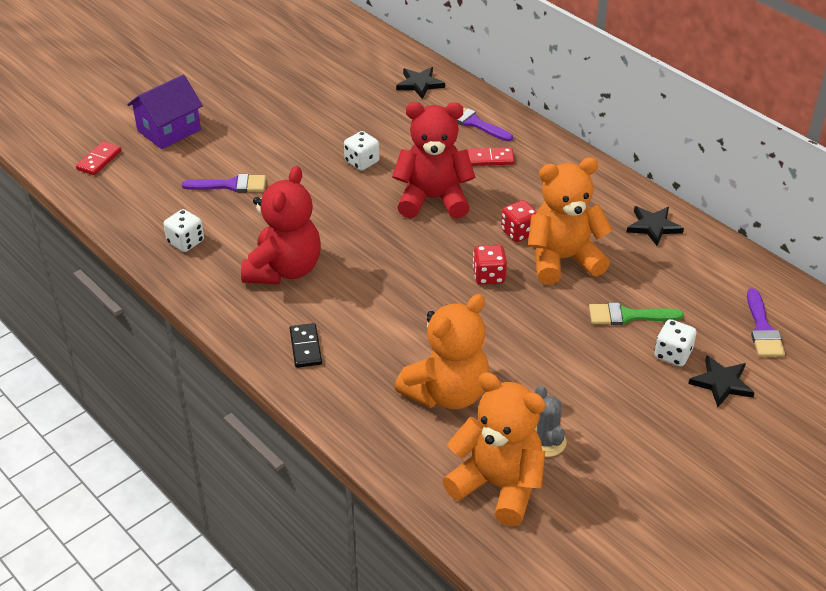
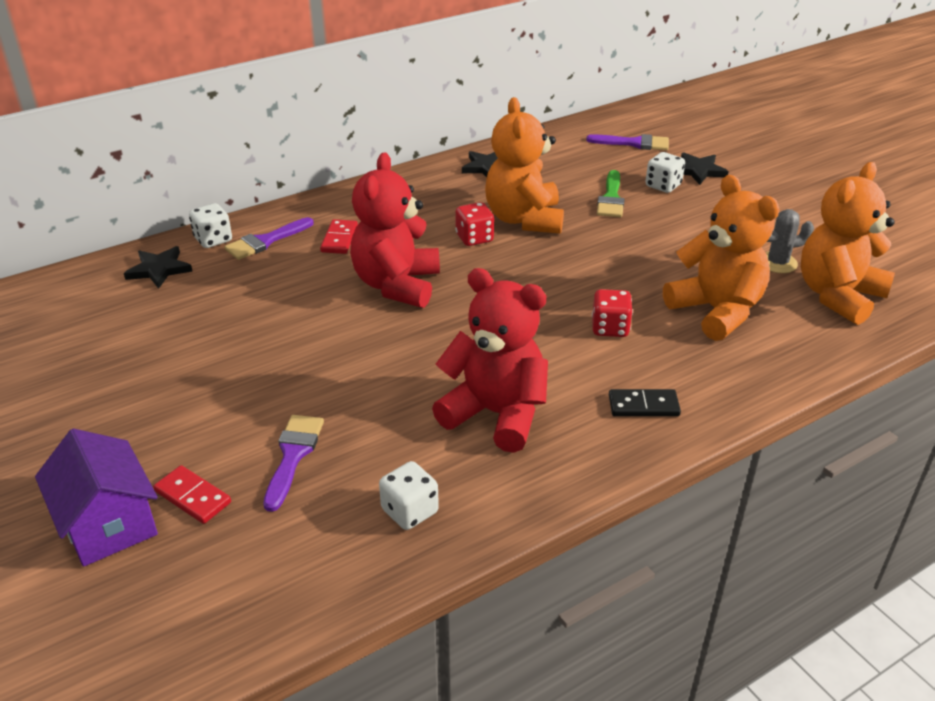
camera: 80 degrees left, 5 degrees down
red domino [76,141,121,175] -> red domino moved to [153,465,231,524]
white dice [344,131,379,171] -> white dice moved to [189,203,232,248]
red dice [473,245,507,285] -> red dice moved to [592,289,633,337]

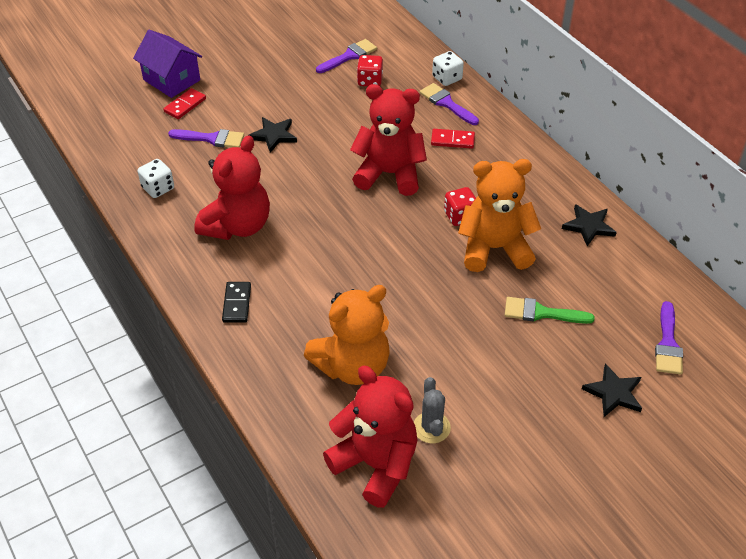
camera: 90 degrees right, 10 degrees up
purple house [35,429,158,567] -> purple house turned 75 degrees clockwise [133,30,202,98]
black star [124,246,193,289] -> black star moved to [249,117,297,153]
red dice [592,289,633,337] -> red dice moved to [357,55,383,86]
white dice [645,152,685,193] -> none
orange teddy bear [801,162,895,325] -> red teddy bear [323,366,417,508]
none -> purple brush [316,39,377,73]

